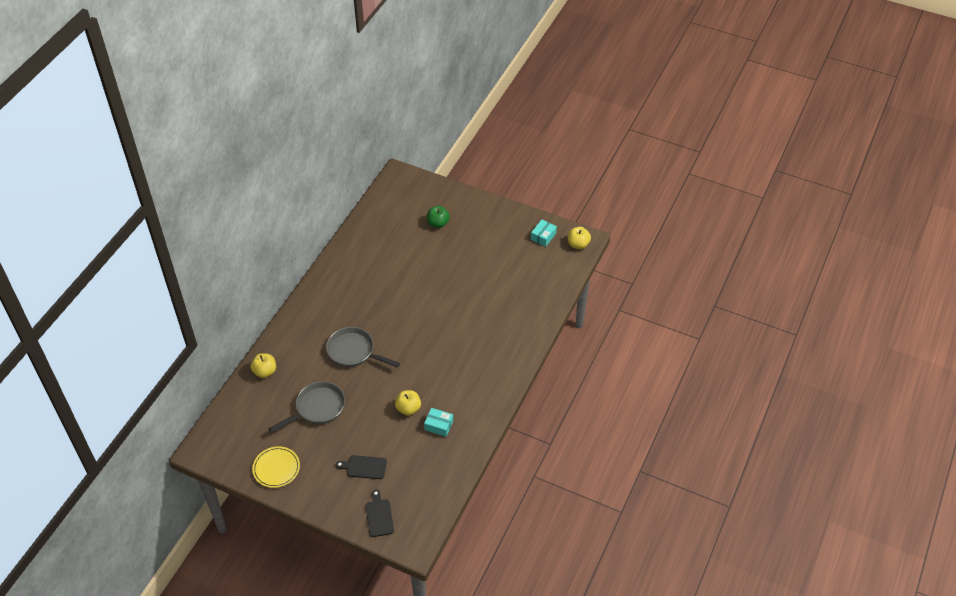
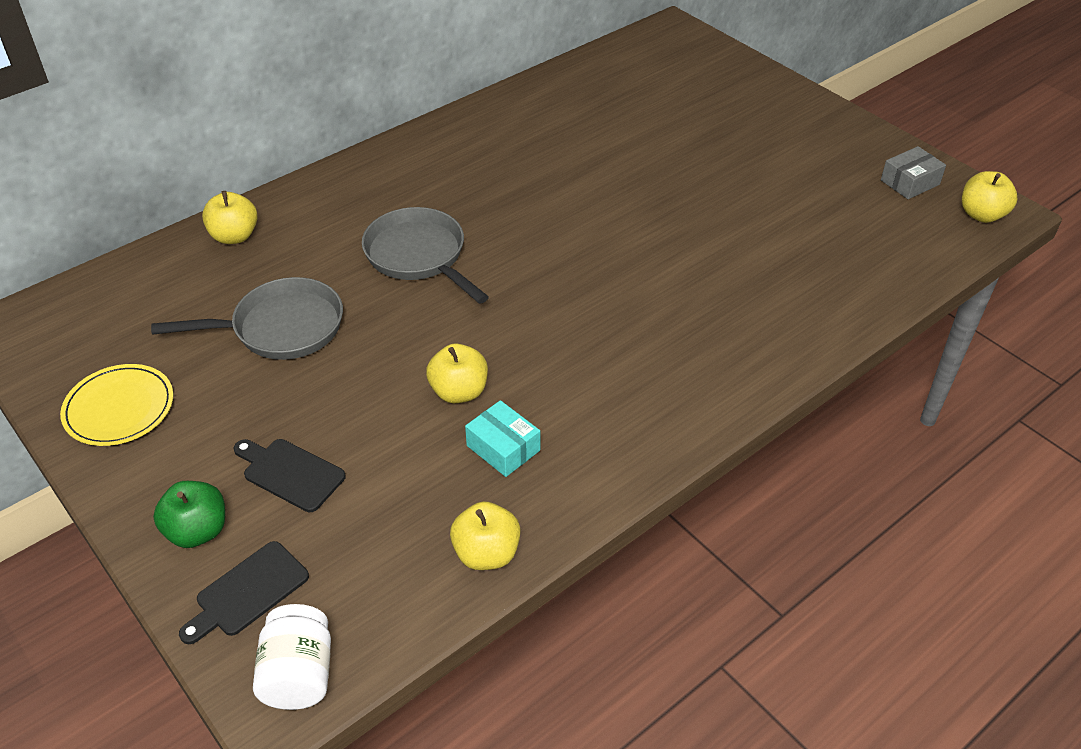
camera: 25 degrees right, 5 degrees down
black cutting board [366,489,394,537] -> black cutting board turned 150 degrees counterclockwise [179,541,309,644]
green apple [427,206,450,228] -> green apple moved to [153,481,225,548]
turquoise box [531,220,557,247] -> grey box [881,146,946,199]
none -> white jar [253,604,331,710]
none -> yellow apple [450,502,521,570]

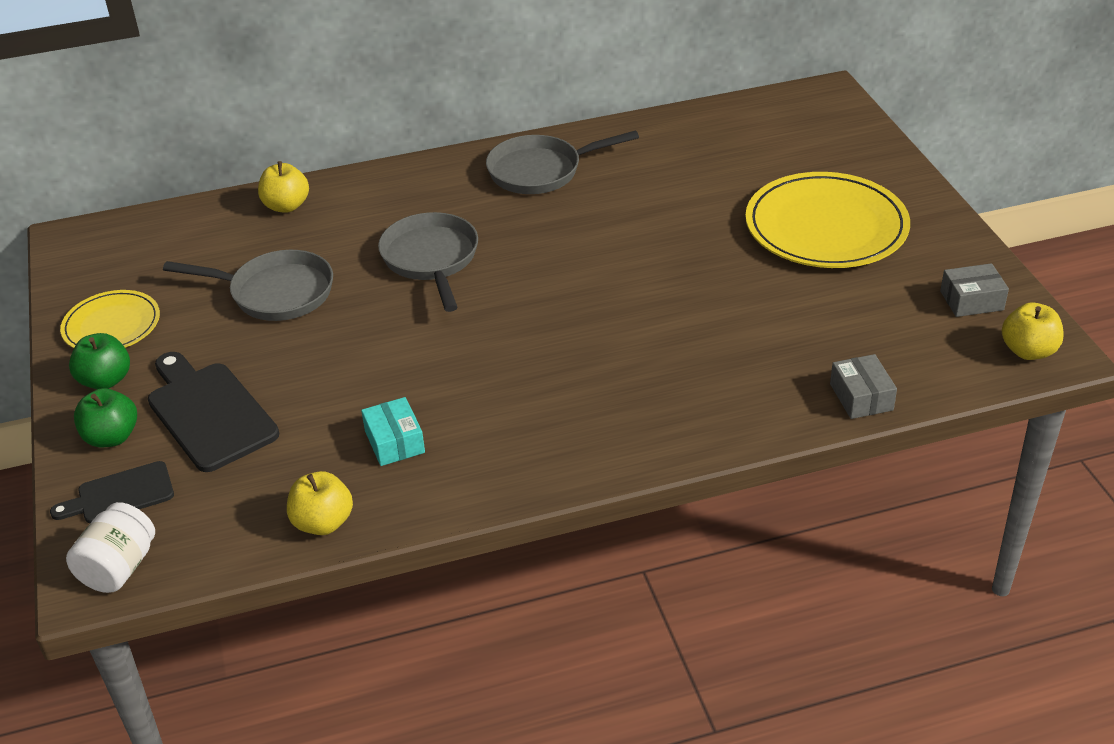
camera: 25 degrees right, 5 degrees down
black cutting board [234,439,346,512] -> black cutting board [148,352,279,472], size x1.65
yellow apple [426,344,488,403] -> none
none -> green apple [69,333,130,389]
none -> grey pan [486,130,639,194]
none -> yellow plate [745,172,910,268]
none -> grey box [830,354,897,419]

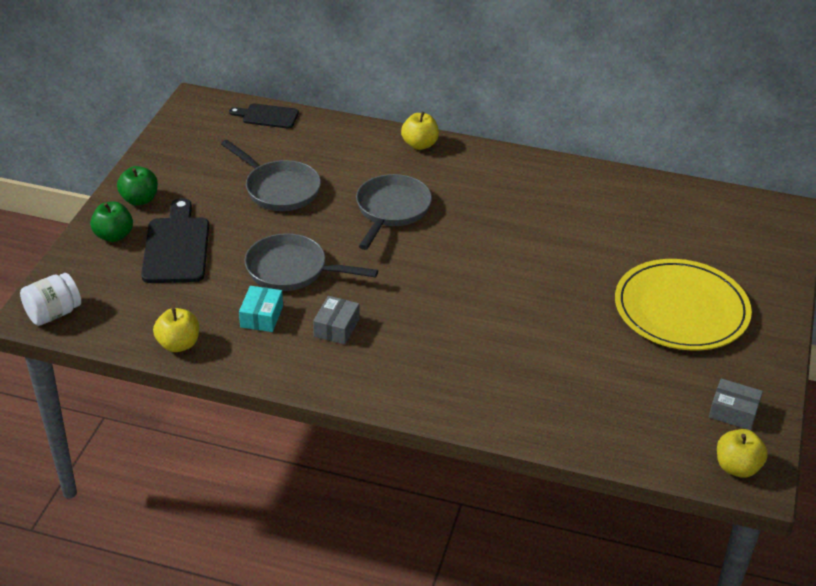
camera: 30 degrees right, 0 degrees up
black cutting board [50,461,174,523] -> black cutting board moved to [229,103,299,129]
yellow plate [60,290,160,348] -> none
yellow apple [258,161,309,213] -> yellow apple moved to [401,111,439,150]
grey pan [486,130,639,194] -> grey pan moved to [245,233,378,291]
grey box [830,354,897,419] -> grey box moved to [313,296,360,345]

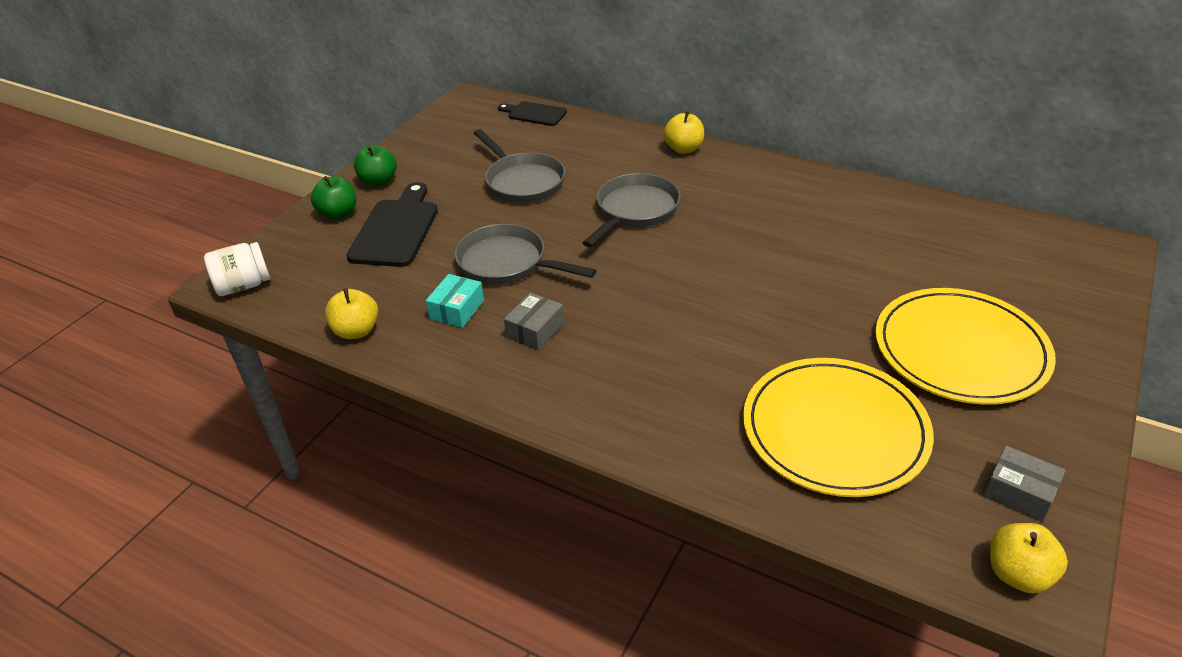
camera: 15 degrees right, 0 degrees up
none -> yellow plate [743,358,934,497]

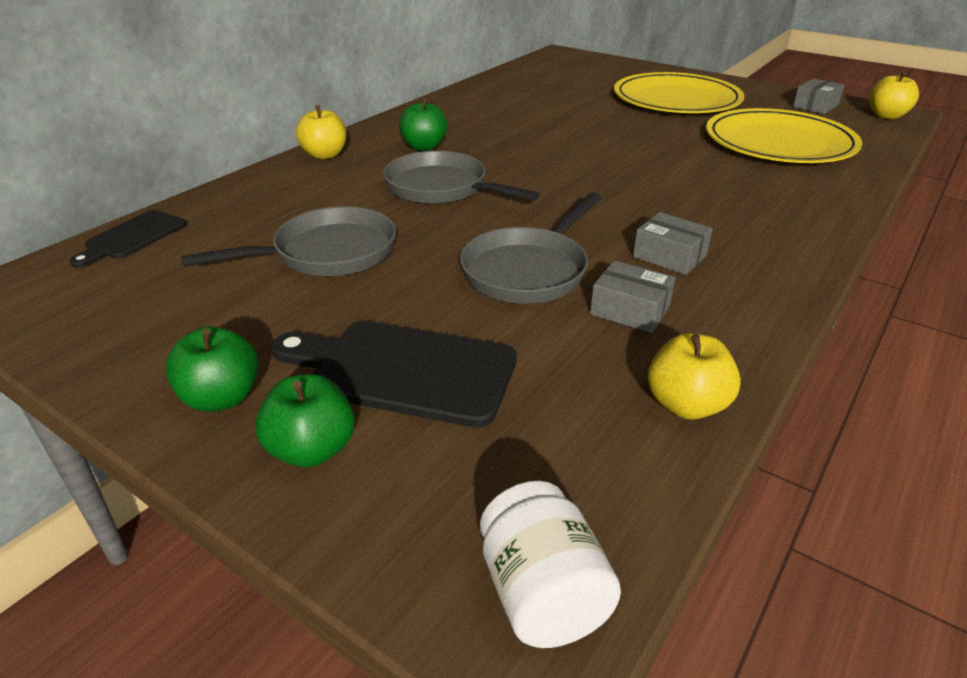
camera: 85 degrees left, 5 degrees down
turquoise box [426,274,484,328] -> grey box [590,260,675,333]
none -> green apple [399,98,447,151]

